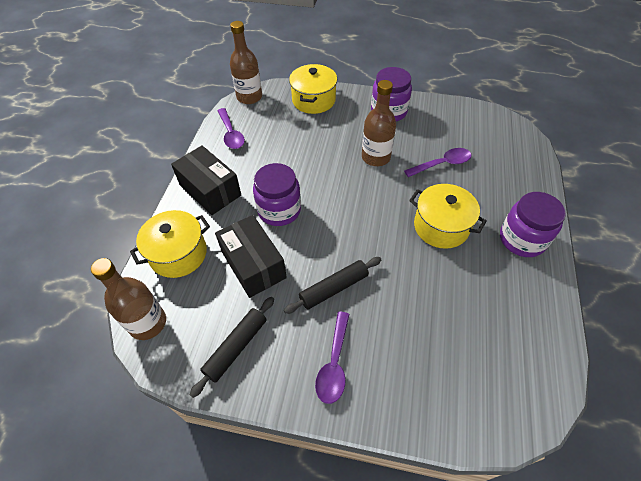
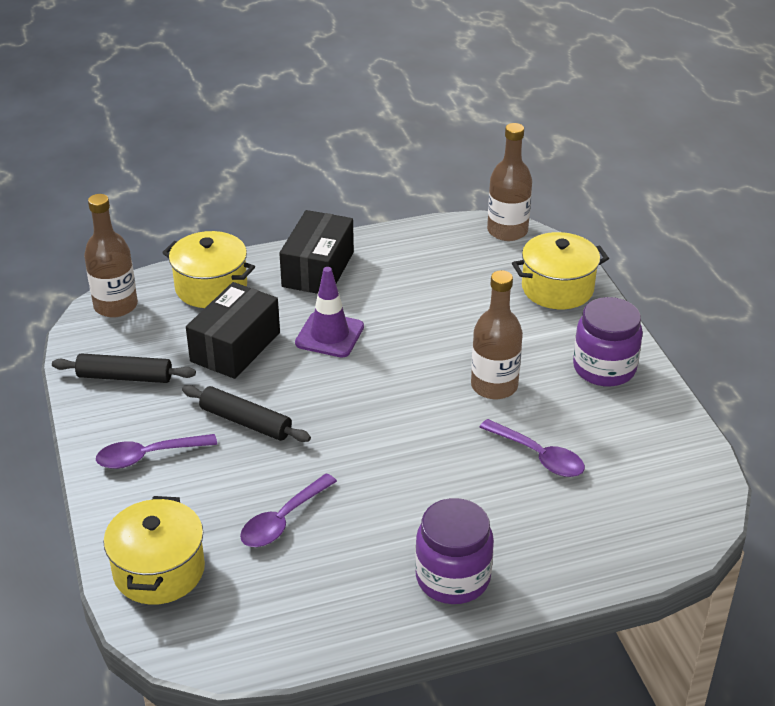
camera: 60 degrees right, 15 degrees down
purple spoon [218,108,245,149] -> purple spoon moved to [240,473,337,547]
purple jar [253,163,301,226] -> purple traffic cone [295,267,364,358]
yellow pot [409,184,487,249] -> yellow pot moved to [103,496,205,605]

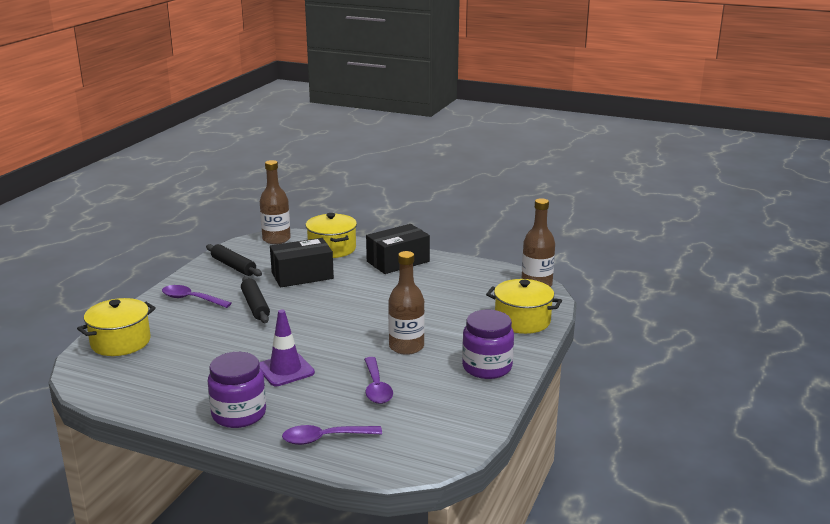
camera: 40 degrees right, 15 degrees down
purple spoon [240,473,337,547] -> purple spoon moved to [282,425,382,445]
purple traffic cone [295,267,364,358] -> purple traffic cone moved to [259,310,315,386]

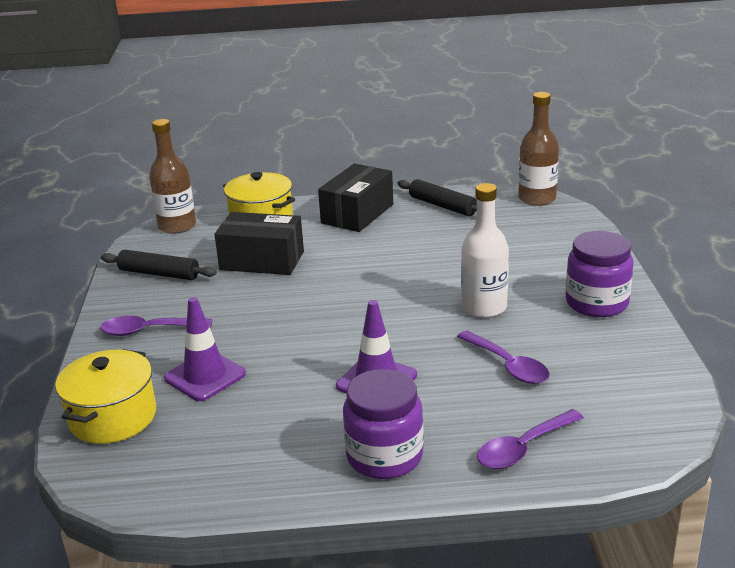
camera: 25 degrees left, 5 degrees up
black rolling pin [241,276,270,323] -> black rolling pin moved to [398,179,477,216]
black box [270,238,334,288] -> black box turned 60 degrees clockwise [214,212,304,275]
brown bottle [388,251,425,355] -> white bottle [461,183,509,318]
yellow pot [486,279,562,334] -> none
none -> purple traffic cone [164,297,246,401]

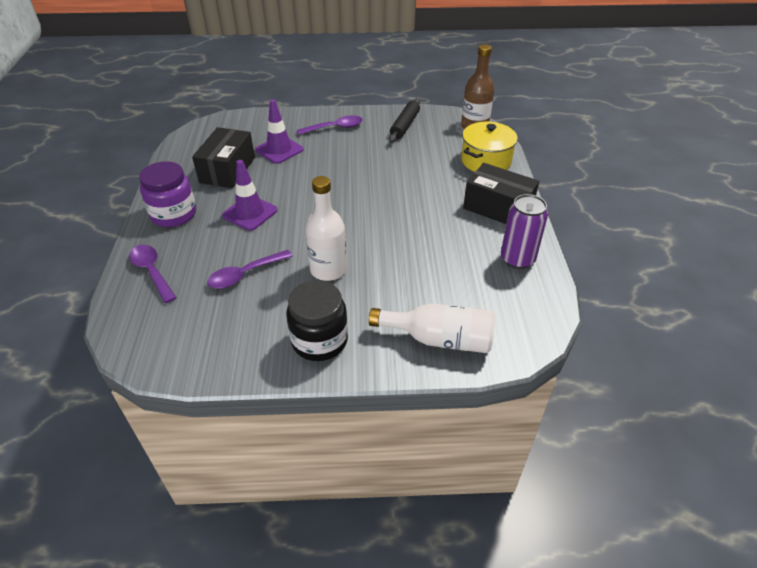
camera: 90 degrees right, 15 degrees up
yellow pot [55,349,156,444] -> none
purple spoon [100,316,212,336] -> purple spoon turned 75 degrees clockwise [297,115,363,135]
black box [214,212,304,275] -> black box moved to [192,127,255,188]
black rolling pin [398,179,477,216] -> purple can [501,194,548,269]
brown bottle [518,92,559,206] -> none
purple jar [565,231,633,317] -> black jar [286,280,348,361]
none -> white bottle [369,303,495,353]

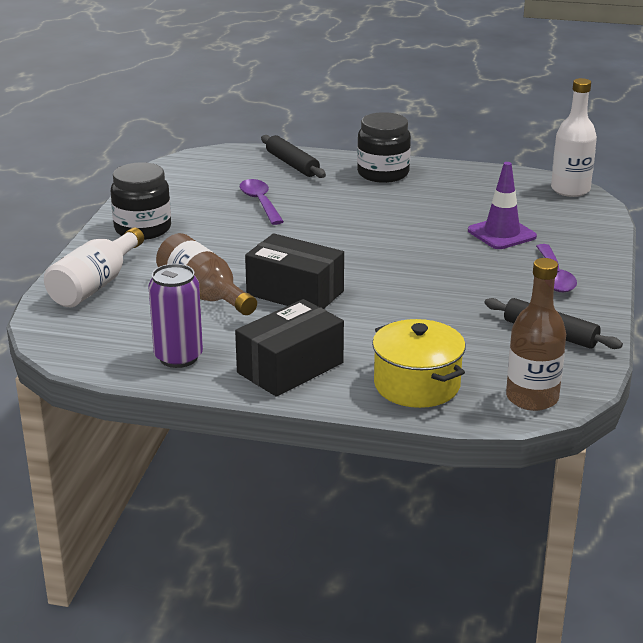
camera: 105 degrees right, 15 degrees down
purple spoon [129,245,176,303] -> black rolling pin [261,135,326,178]
purple jar [139,161,196,227] -> black jar [357,112,411,183]
black box [192,127,255,188] -> black box moved to [245,233,344,309]
purple traffic cone [222,160,278,231] -> none
white bottle [305,176,347,281] -> white bottle moved to [551,78,597,197]
none -> brown bottle [156,233,257,315]

